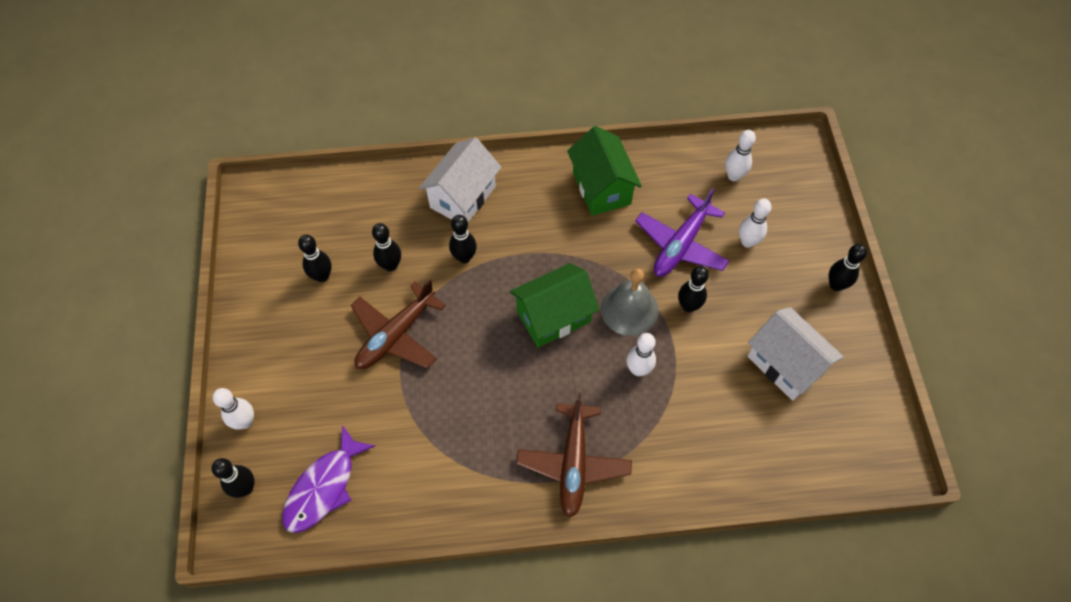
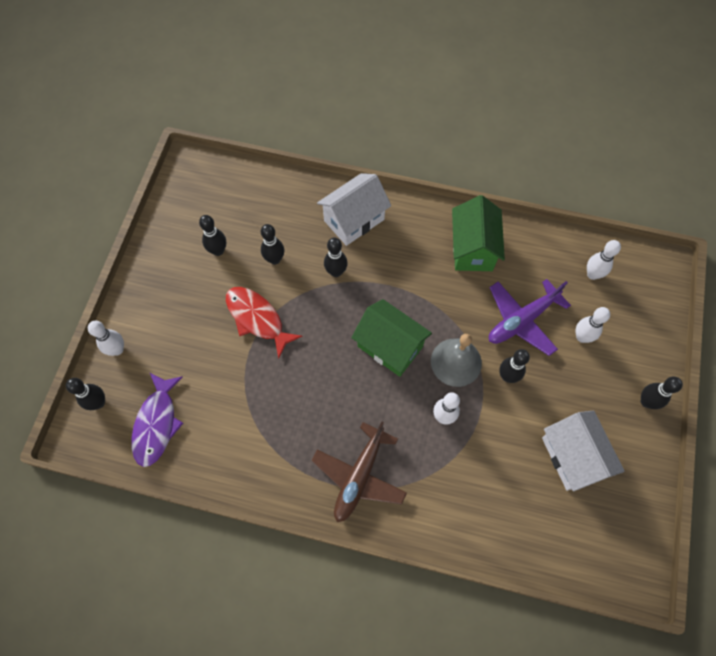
camera: 20 degrees right, 5 degrees up
purple fish [282,425,375,533] -> purple fish turned 45 degrees counterclockwise [132,372,183,467]
brown plane [351,279,446,369] -> red fish [226,287,303,359]
green house [510,263,600,347] -> green house turned 45 degrees clockwise [351,299,432,377]

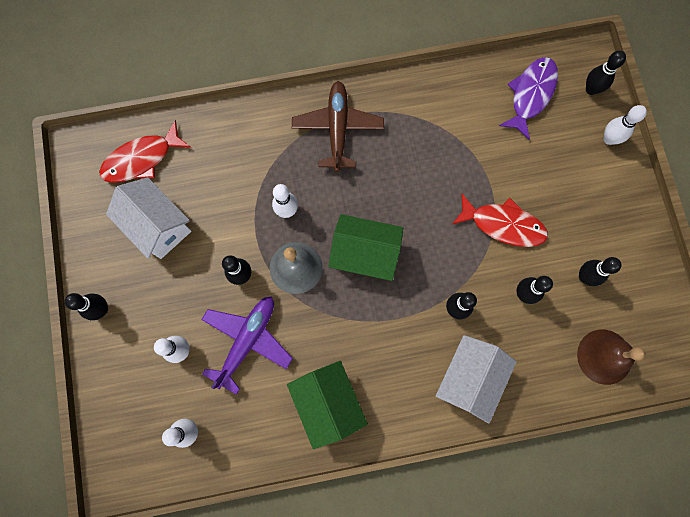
camera: 155 degrees right, 10 degrees up
purple fish [132,372,183,467] -> purple fish turned 45 degrees clockwise [499,57,558,140]
none -> red fish [99,120,191,183]
none -> brown bell [577,330,645,385]

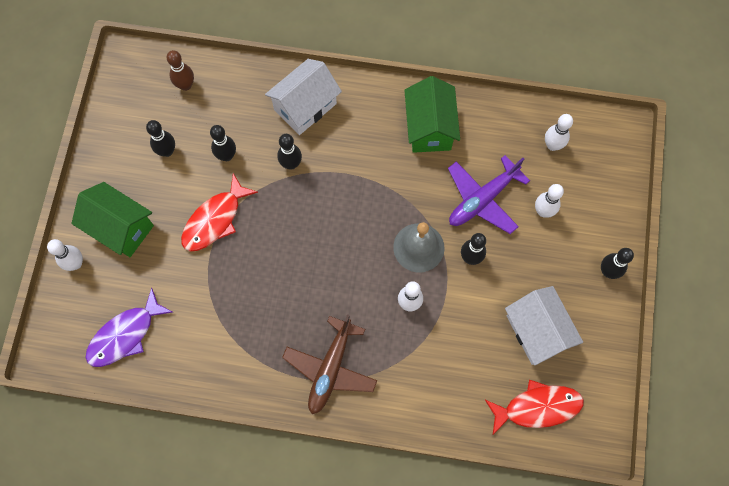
camera: 160 degrees left, 5 degrees down
green house [328,214,403,281] -> green house moved to [71,182,154,257]
red fish [453,193,548,247] -> red fish turned 90 degrees counterclockwise [181,173,258,252]
brown bell [577,330,645,385] -> brown bowling pin [167,50,194,91]
black bowling pin [586,51,626,95] -> none

